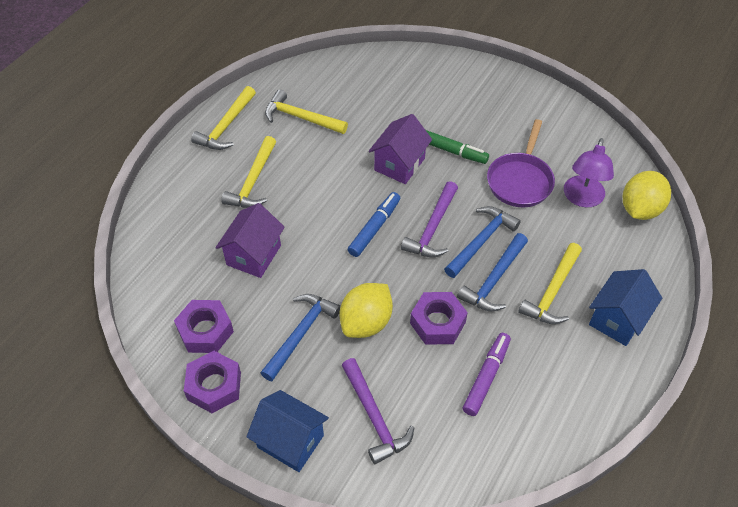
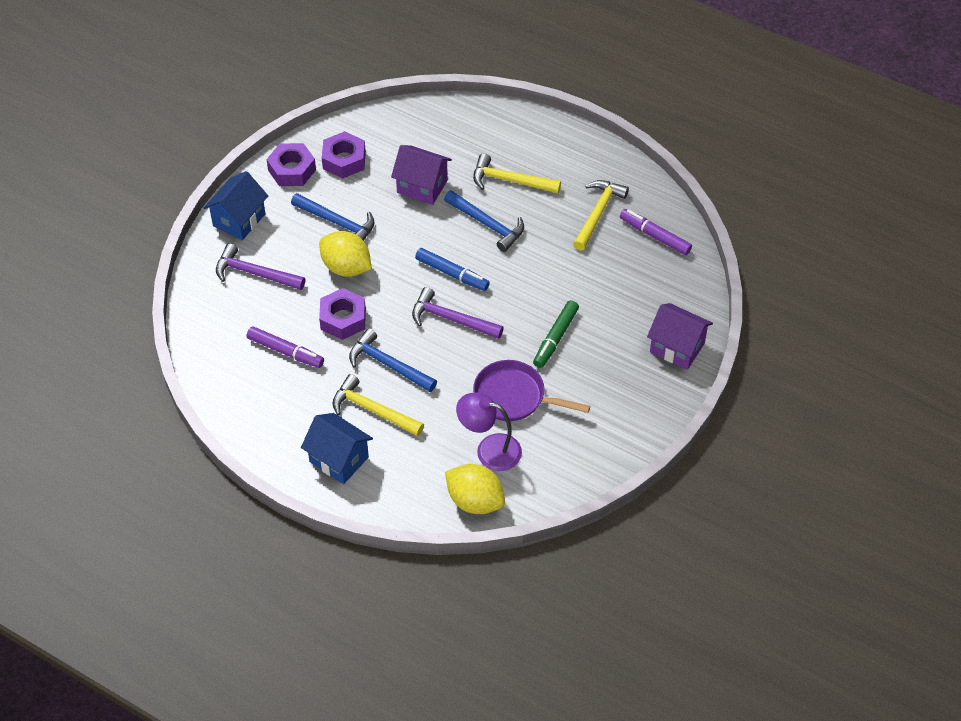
camera: 90 degrees right, 0 degrees up
yellow hammer [191,86,256,150] -> none
purple hammer [342,358,414,464] -> purple hammer turned 45 degrees clockwise [216,243,305,290]
purple house [369,114,432,184] -> purple house moved to [647,303,713,370]
blue hammer [444,206,521,278] -> blue hammer moved to [444,190,524,252]
none -> purple marker [620,209,692,255]

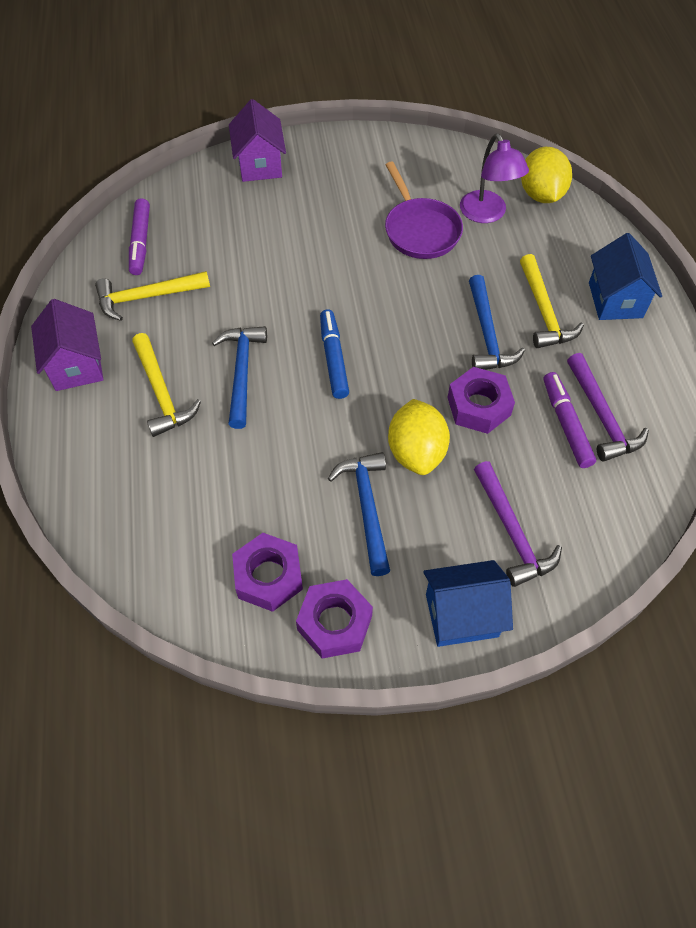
camera: 130 degrees left, 5 degrees up
purple house [391,145,452,205] -> purple house moved to [31,299,103,391]
purple hammer [412,287,504,339] -> purple hammer moved to [567,353,649,462]
green marker [533,300,579,368] -> none

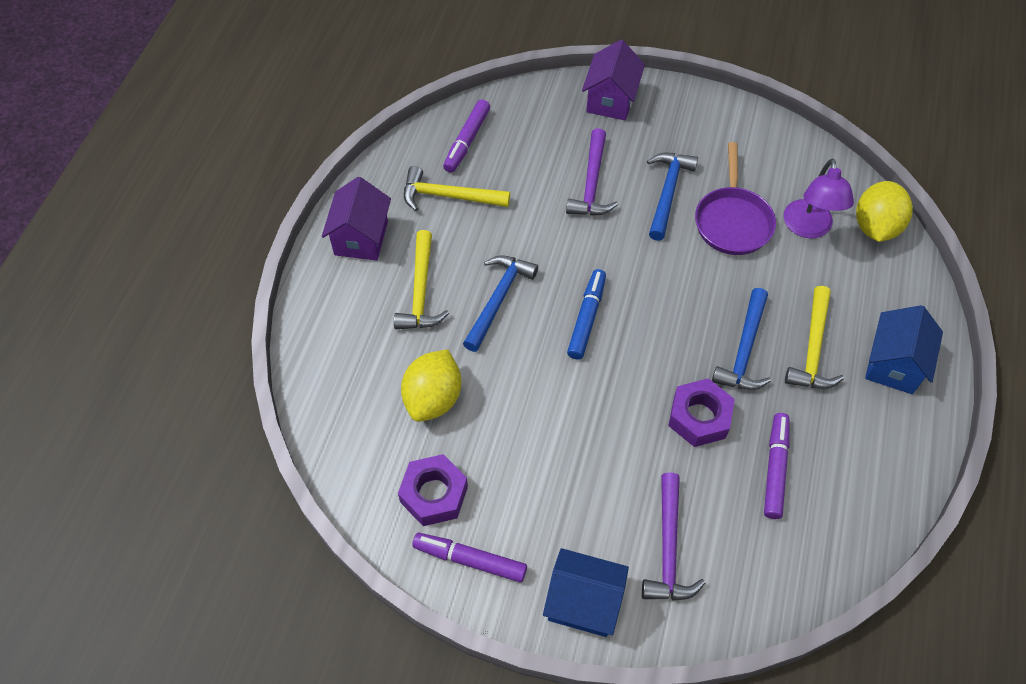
camera: 25 degrees right, 0 degrees up
purple nut [296,579,373,659] -> purple marker [412,533,527,582]
blue hammer [328,452,390,576] -> blue hammer moved to [647,153,698,241]
yellow lemon [388,399,450,475] -> yellow lemon moved to [401,349,461,422]
purple hammer [567,353,649,462] -> purple hammer moved to [566,128,618,216]

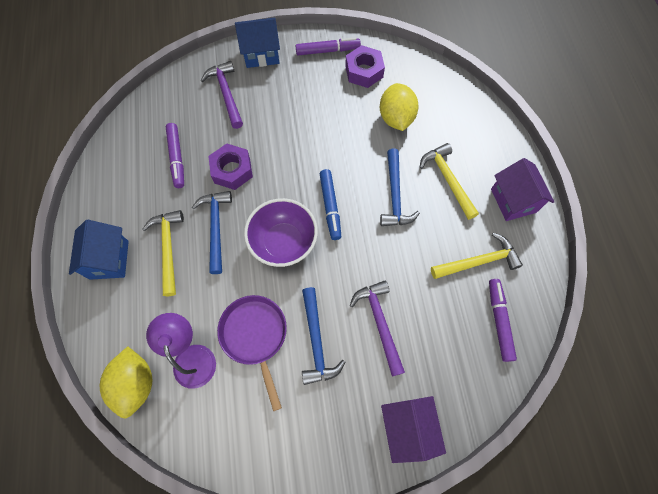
camera: 155 degrees right, 10 degrees up
none -> purple bowl [244,198,318,267]

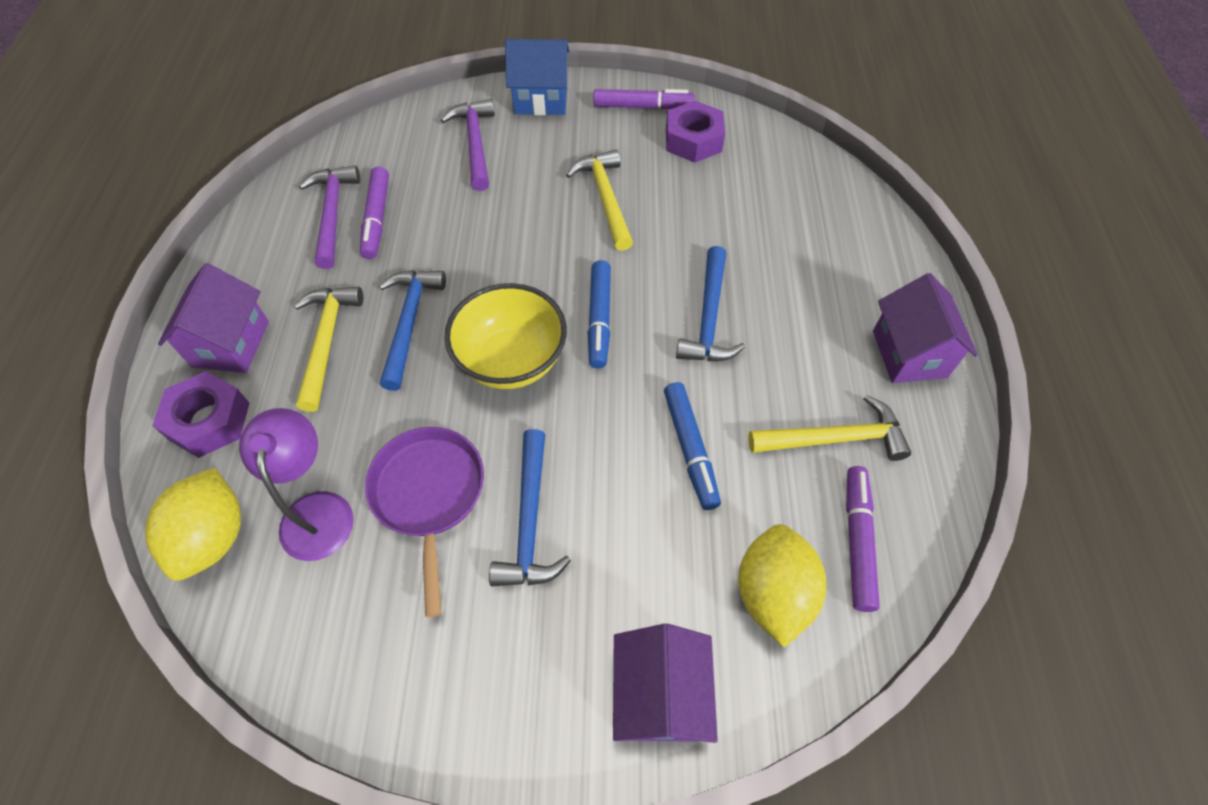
camera: 10 degrees right, 10 degrees down
blue house [69,220,129,280] -> purple house [158,263,269,373]
purple nut [208,144,253,190] -> purple nut moved to [152,371,250,458]
purple bowl [244,198,318,267] -> yellow bowl [444,283,567,389]
purple hammer [350,280,405,377] -> purple hammer moved to [299,165,360,269]
yellow lemon [380,83,419,131] -> yellow lemon moved to [738,524,826,648]
yellow hammer [420,143,479,220] -> yellow hammer moved to [566,149,633,251]
none -> blue marker [664,382,721,510]

